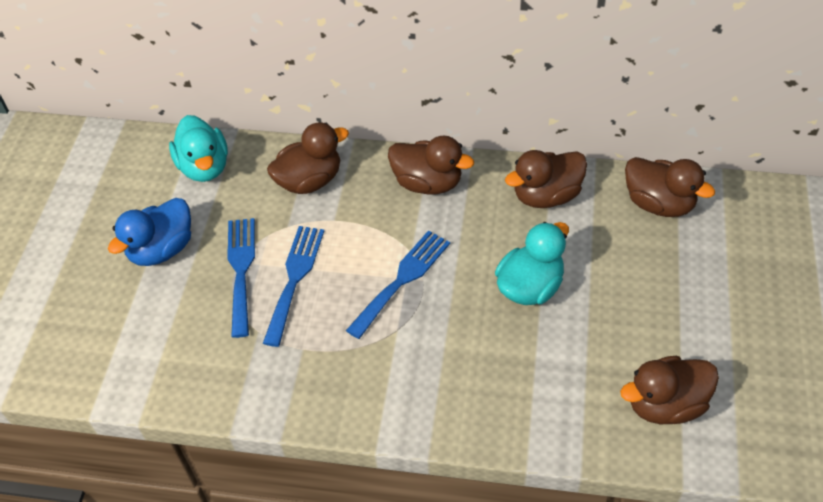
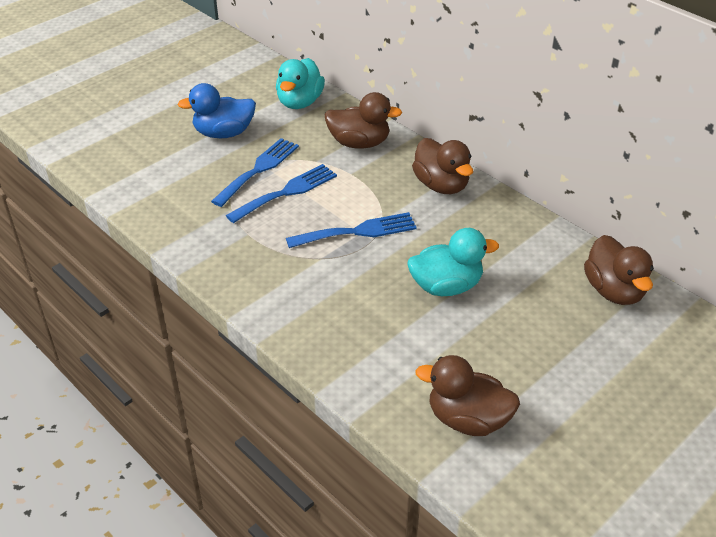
camera: 35 degrees right, 10 degrees down
brown duck [505,150,587,208] -> none

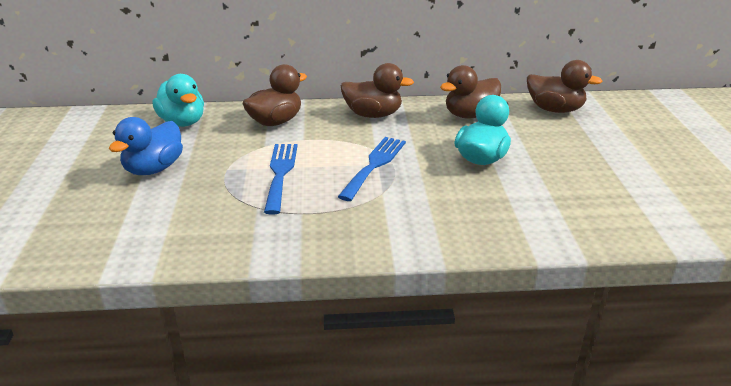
camera: 50 degrees left, 10 degrees down
blue fork [211,138,299,207] -> none
brown duck [415,355,520,436] -> brown duck moved to [440,65,501,119]

